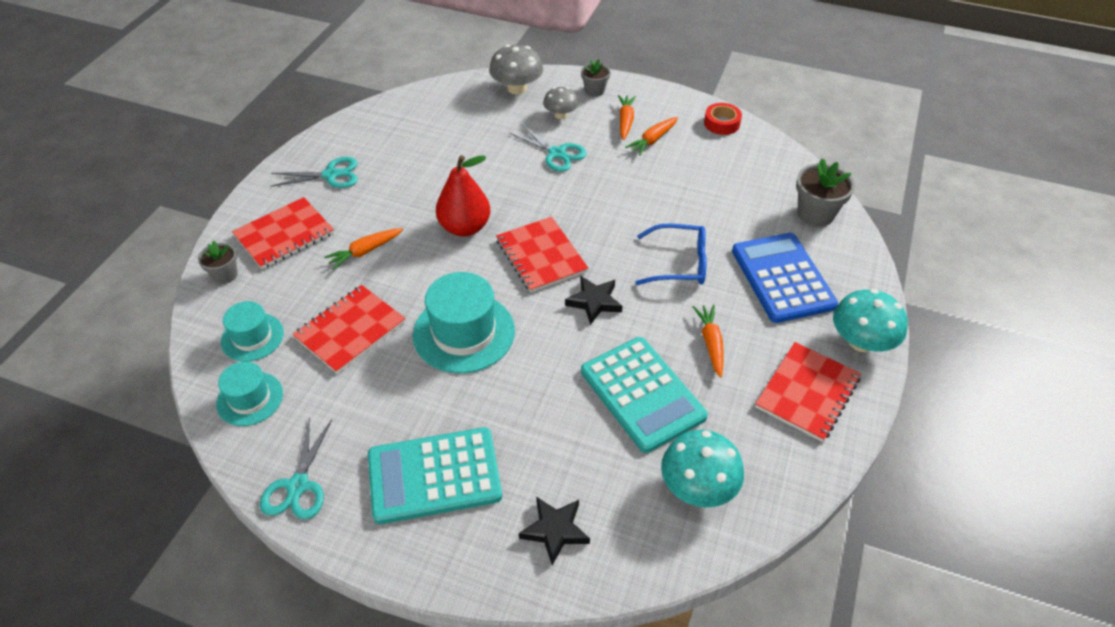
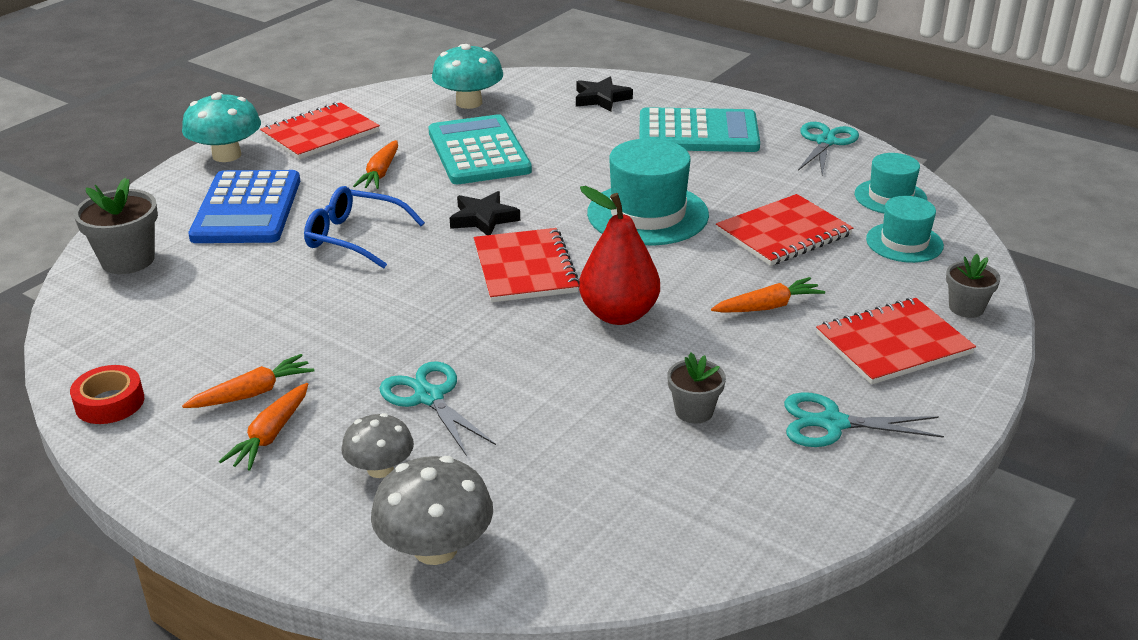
camera: 165 degrees left, 15 degrees down
grey flower pot [581,59,610,97] -> grey flower pot moved to [668,353,726,424]

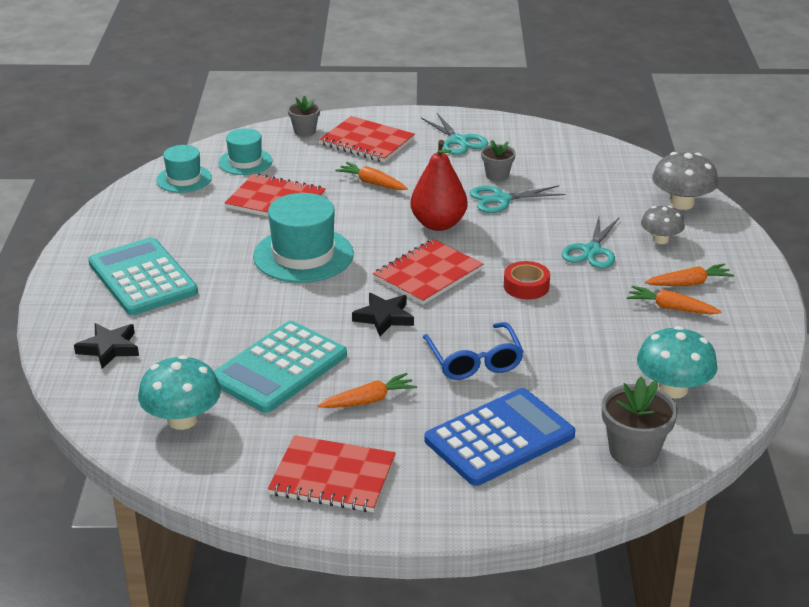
camera: 125 degrees left, 0 degrees up
red tape [70,365,144,424] -> red tape moved to [504,261,550,300]
turquoise mushroom [182,92,261,162] -> turquoise mushroom moved to [637,326,718,399]
turquoise scissors [798,122,859,175] -> turquoise scissors moved to [470,185,566,213]

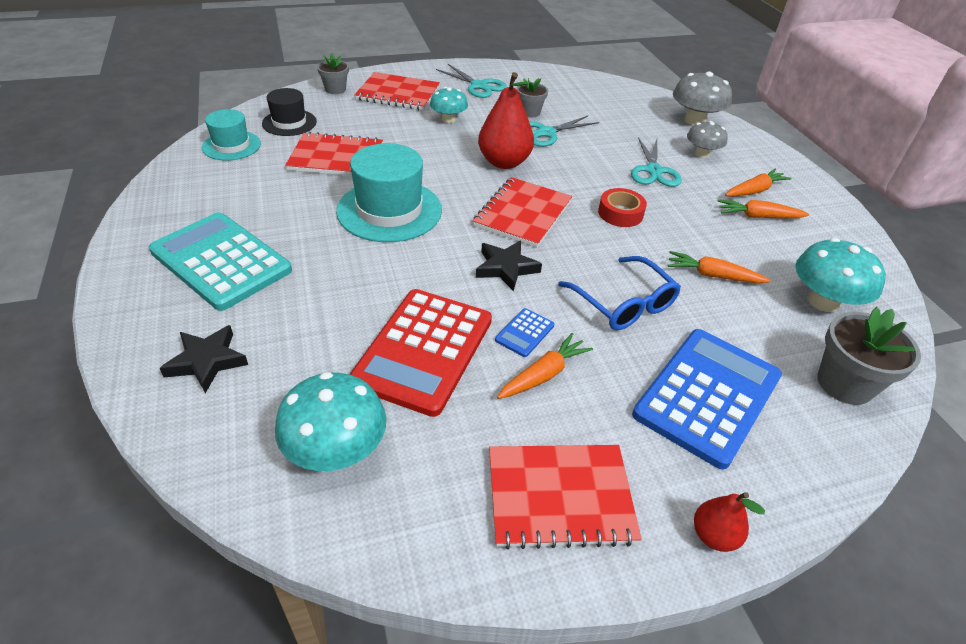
camera: 20 degrees left, 10 degrees up
turquoise calculator [214,321,347,413] -> red calculator [350,289,492,417]
turquoise hat [219,128,273,175] -> black hat [262,88,317,136]
orange carrot [335,162,408,190] -> orange carrot moved to [668,251,771,284]
none -> turquoise mushroom [430,87,468,123]
none -> blue calculator [495,308,554,357]
none -> red pear [694,492,765,552]

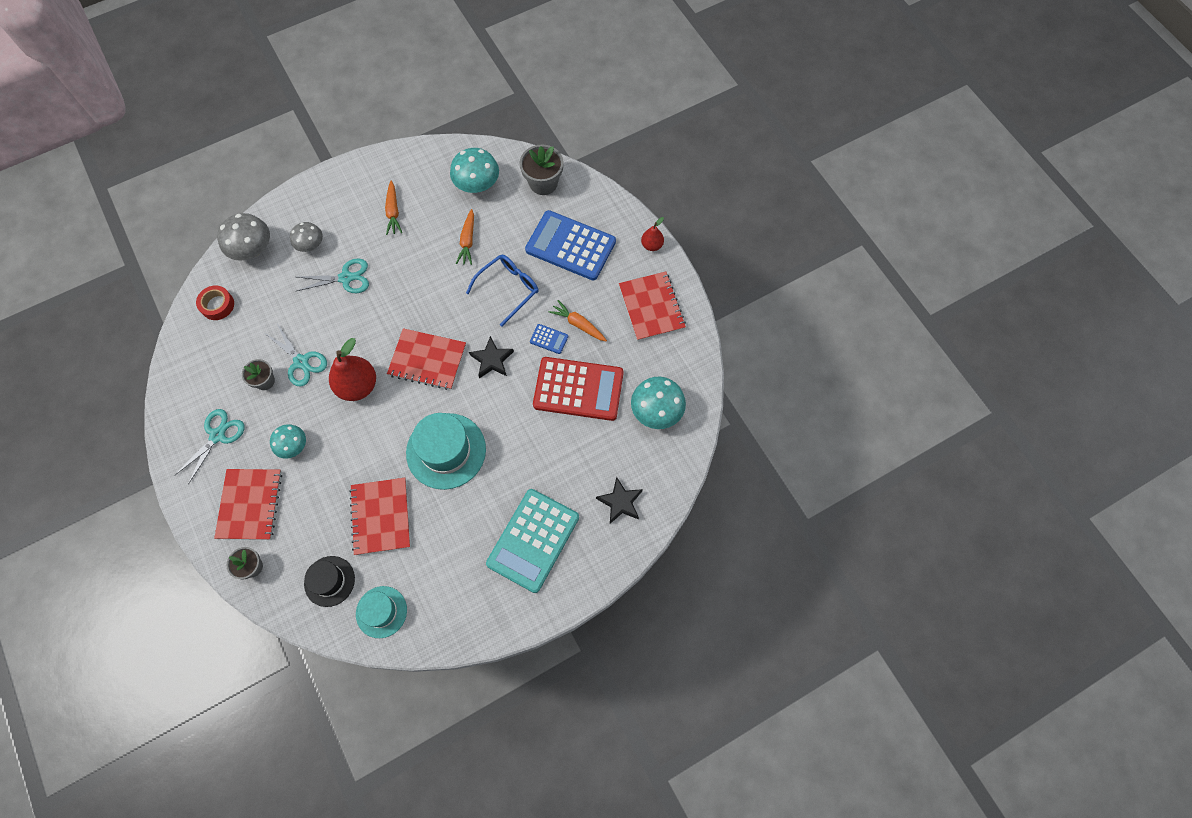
camera: 100 degrees left, 25 degrees up
red tape [598,188,647,227] -> red tape moved to [196,285,234,320]
orange carrot [725,169,792,197] -> none

